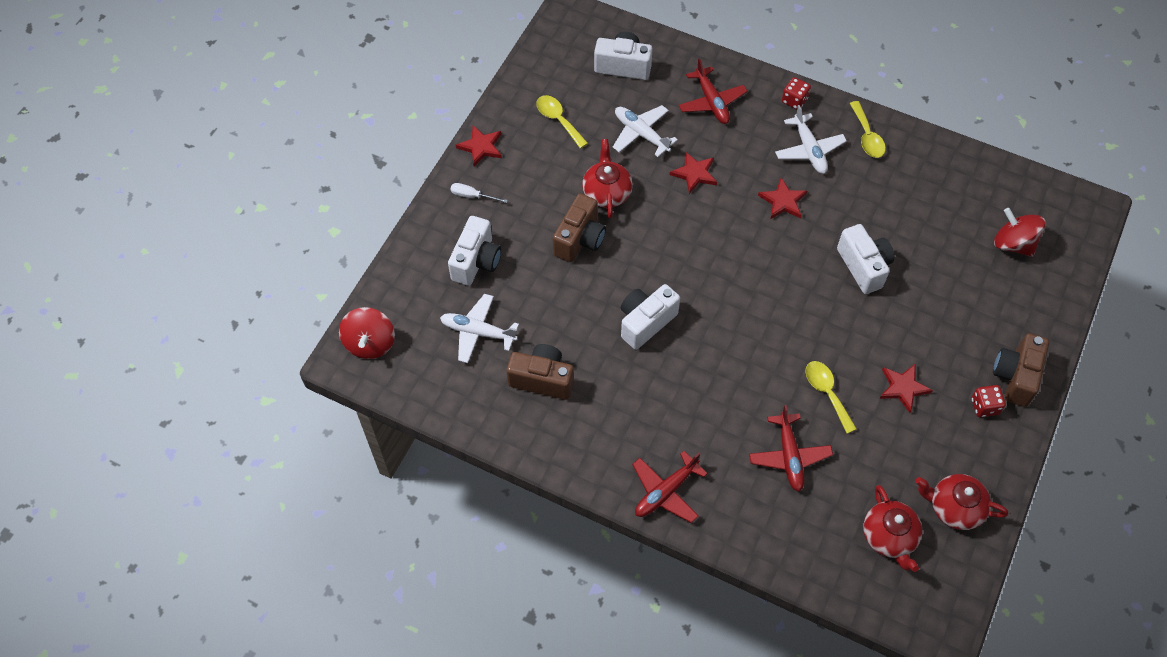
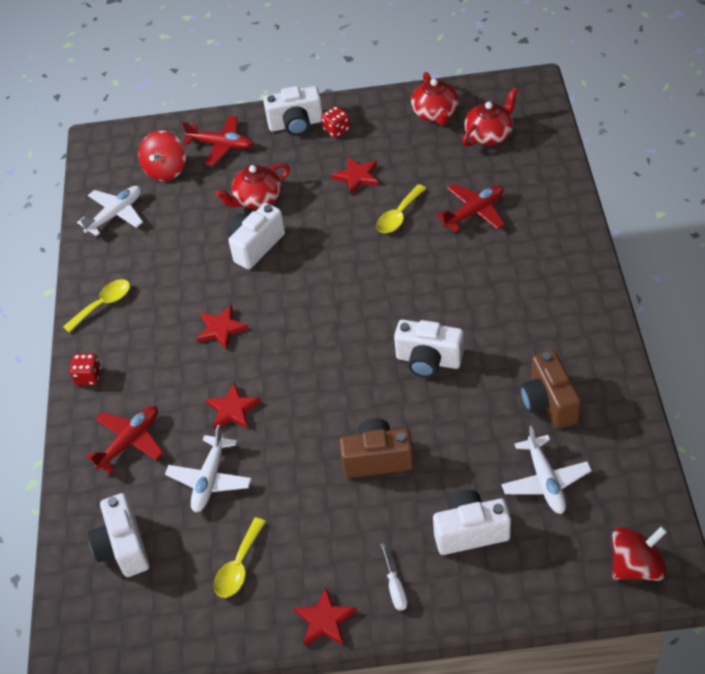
camera: 115 degrees left, 10 degrees down
red teapot [582,139,633,218] -> red teapot moved to [216,163,290,209]
red plane [632,451,708,523] -> red plane moved to [182,116,253,166]
white plane [775,105,846,174] -> white plane moved to [77,186,143,236]
brown camera [993,333,1049,407] -> white camera [263,86,323,136]

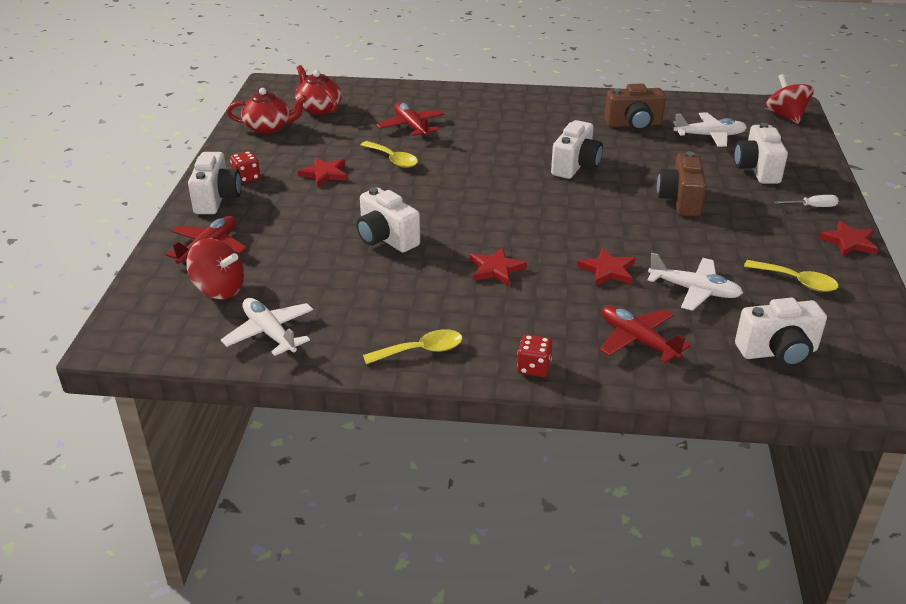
camera: 85 degrees left, 15 degrees down
yellow spoon [63,279,130,333] -> yellow spoon turned 105 degrees clockwise [363,329,463,364]
red teapot [216,163,290,209] -> none

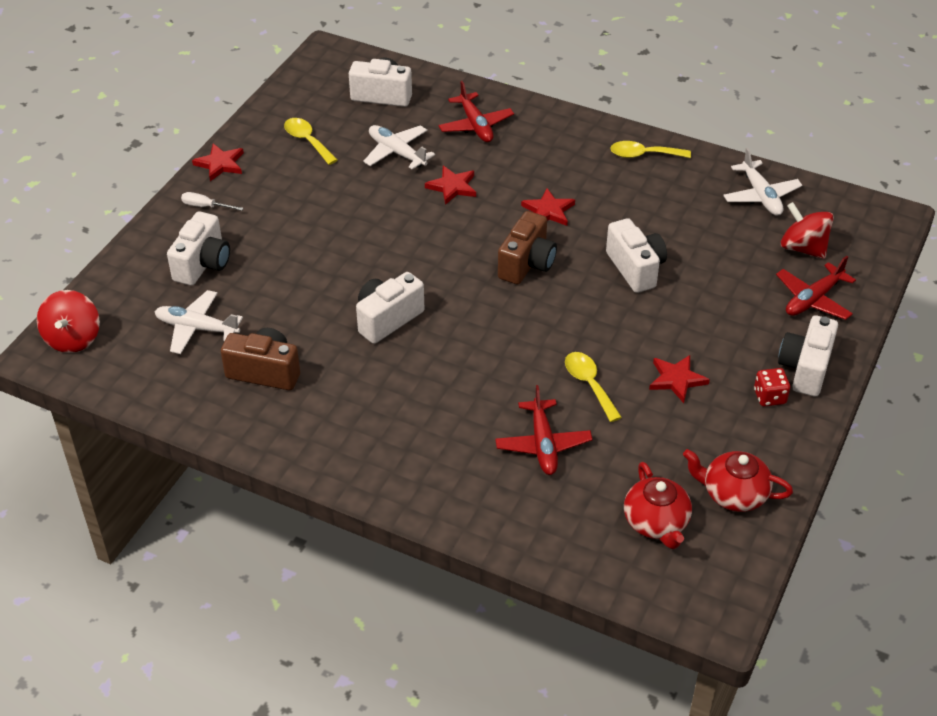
camera: 160 degrees left, 10 degrees up
red dice [517,335,553,377] -> none
brown camera [657,151,706,217] -> brown camera moved to [498,211,557,284]

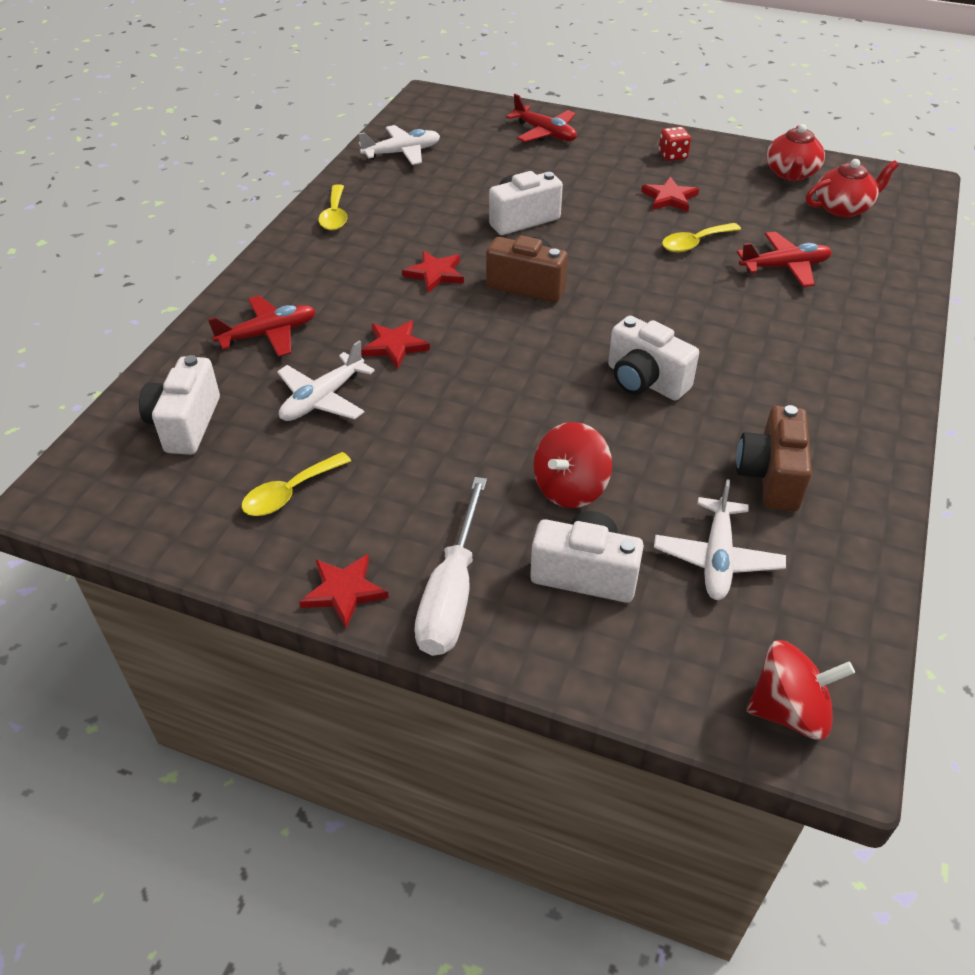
camera: 95 degrees left, 0 degrees up
white screwdriver [181,192,243,211] -> white screwdriver [414,477,487,656], size x2.12
white camera [778,315,838,397] -> none
red spinning top [781,202,834,259] -> red spinning top moved to [533,422,612,508]

